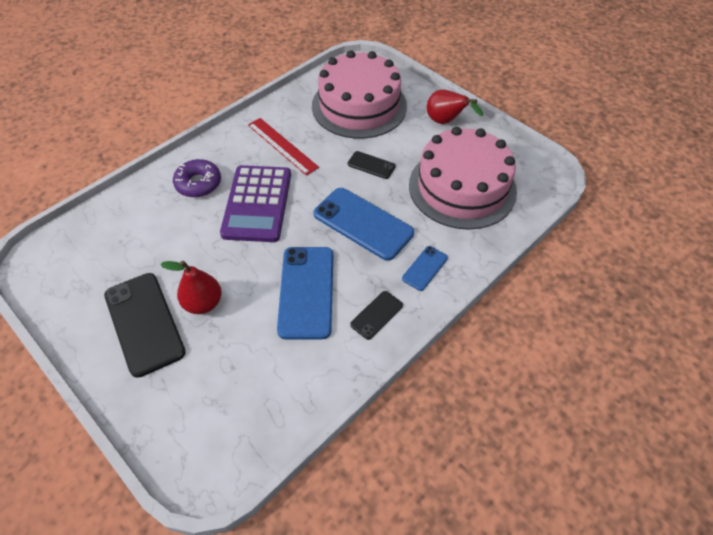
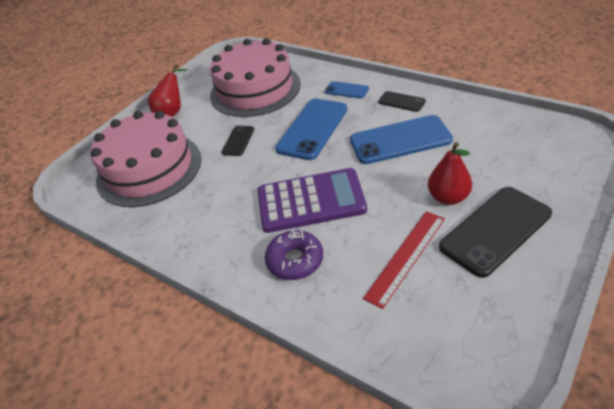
camera: 95 degrees left, 10 degrees down
red ruler [248,118,319,176] -> red ruler moved to [363,211,445,309]

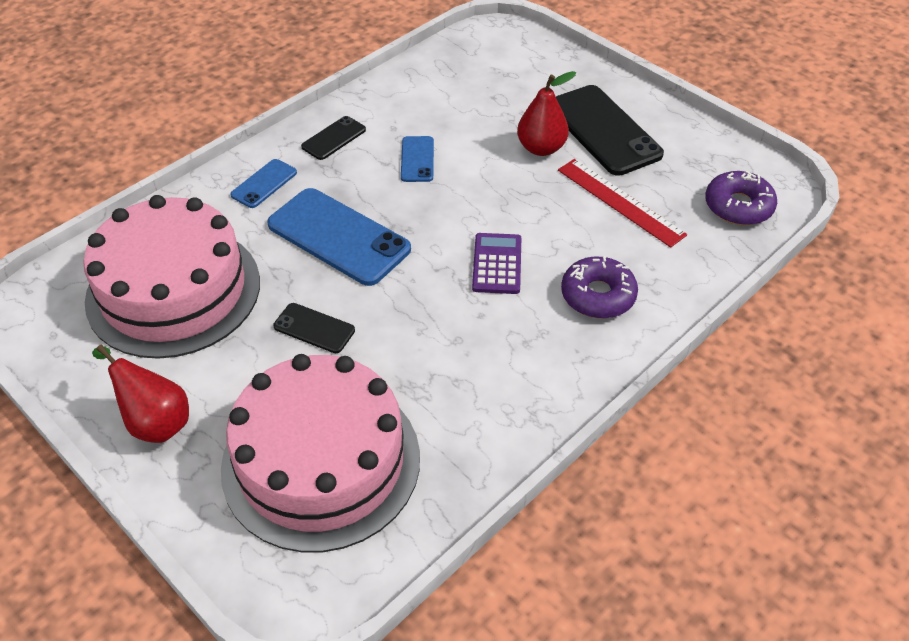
camera: 85 degrees left, 5 degrees up
purple calculator [258,168,367,233] -> purple calculator [472,233,521,294], size x0.54
blue phone [350,115,453,164] -> blue phone [401,136,434,182], size x0.50
none -> purple donut [705,171,777,225]

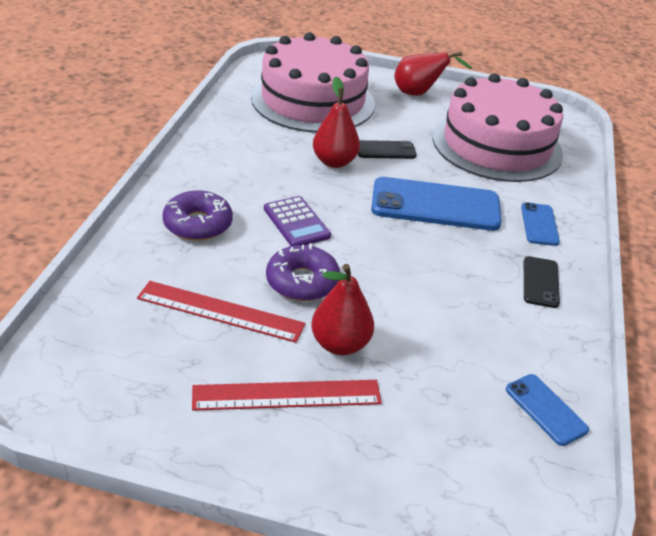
camera: 145 degrees right, 10 degrees down
blue phone [401,136,434,182] -> blue phone moved to [506,374,589,446]
black phone [556,85,664,176] -> red ruler [192,380,382,411]
purple donut [705,171,777,225] -> purple donut moved to [266,243,340,301]
none -> red pear [313,77,360,168]

